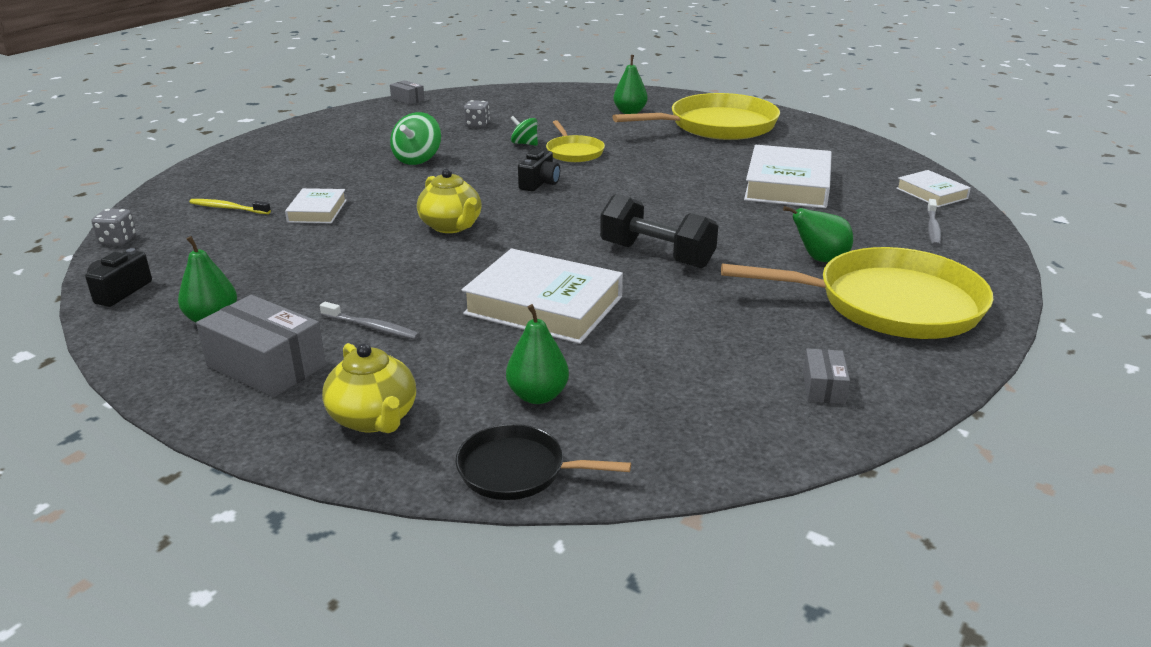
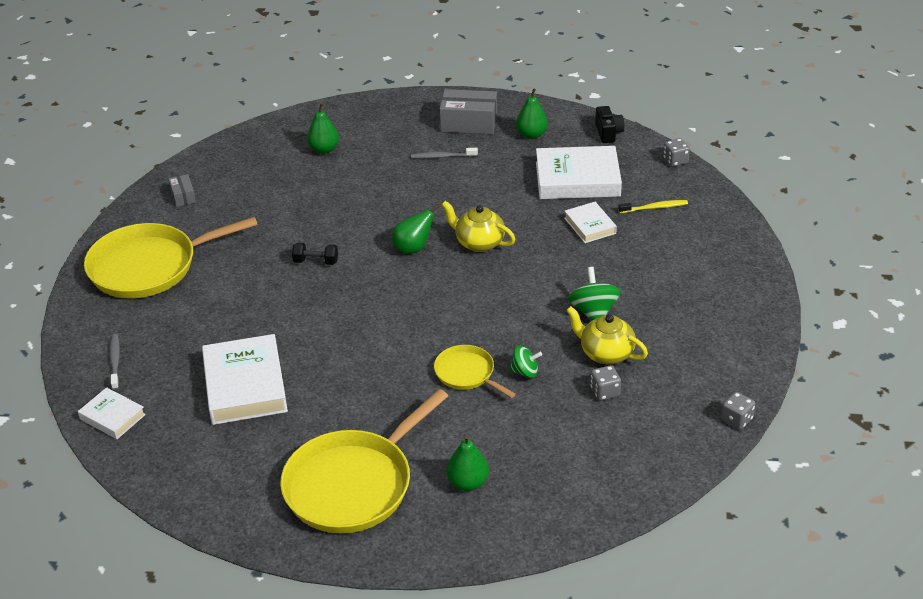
camera: 155 degrees right, 10 degrees up
yellow teapot [322,343,416,433] -> yellow teapot moved to [566,306,648,364]
grey box [390,80,425,105] -> grey dice [721,392,755,430]
black pan [455,424,631,500] -> none
white book [462,248,623,344] -> white book moved to [536,146,622,199]
black camera [518,150,560,191] -> none
black dumbbell [600,194,718,268] -> black dumbbell [292,242,338,265], size x0.53
green pear [783,206,853,262] -> green pear moved to [392,204,440,254]

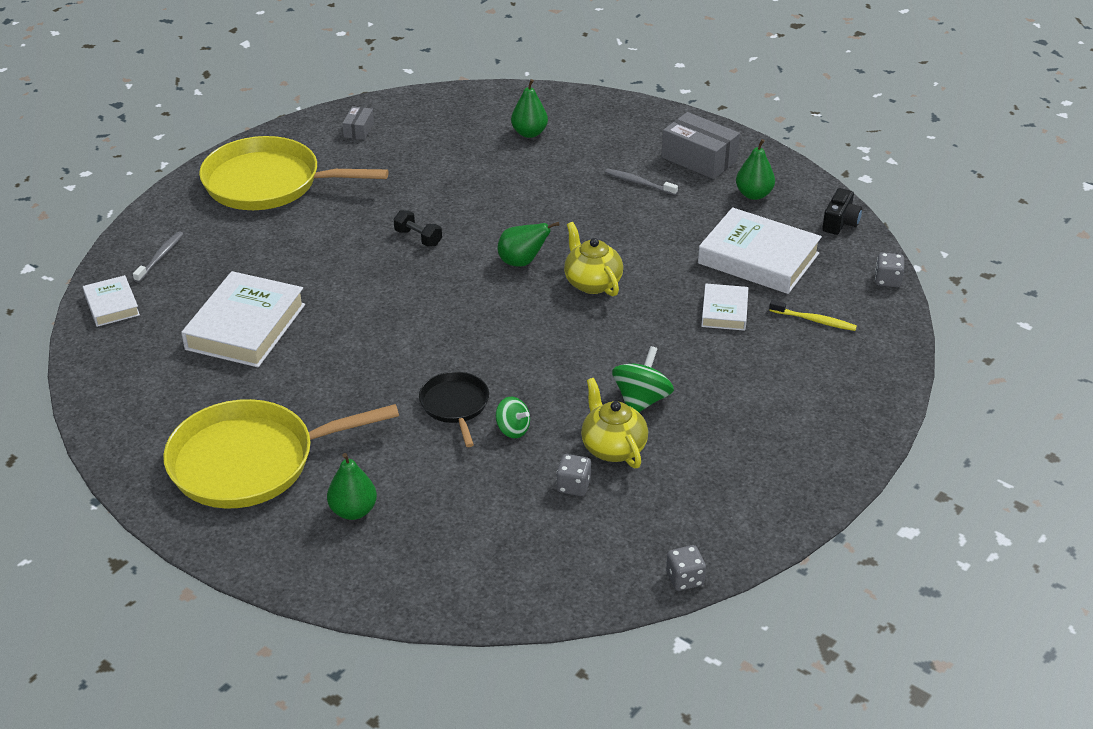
camera: 30 degrees right, 0 degrees up
yellow pan [434,345,516,398] -> black pan [419,372,489,447]

